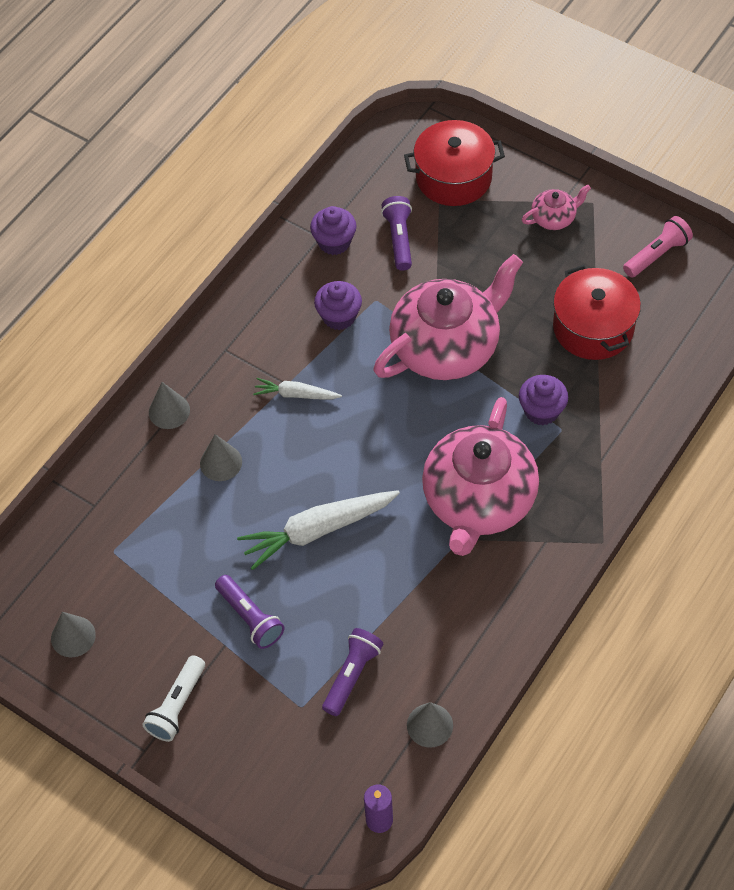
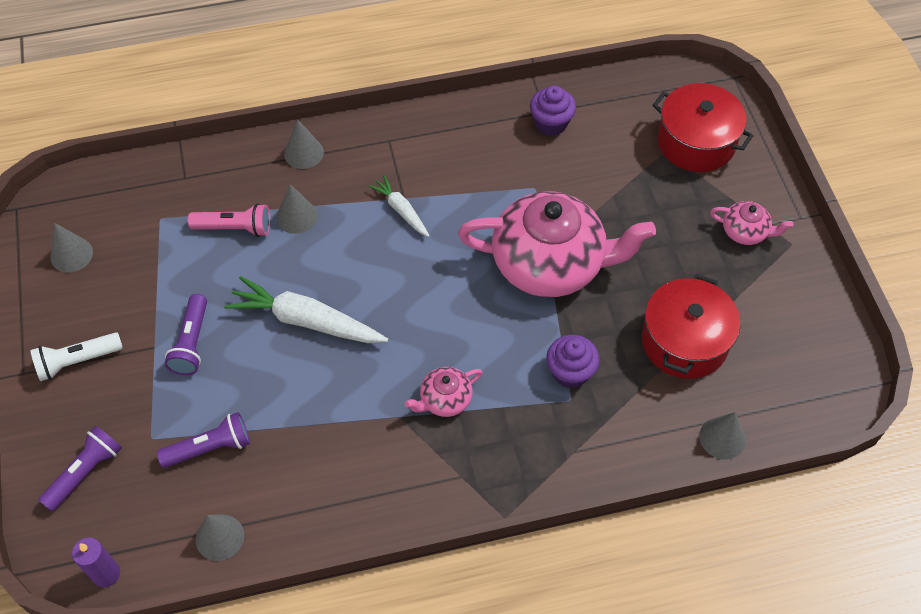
camera: 40 degrees right, 0 degrees up
purple cupcake [314,281,362,330] -> none
purple flashlight [381,196,412,271] -> purple flashlight moved to [39,426,122,511]
pink teapot [422,397,539,556] -> pink teapot [405,367,483,417], size x0.43
pink flashlight [623,216,693,277] -> pink flashlight moved to [188,204,271,237]
none -> grey cone [700,412,746,460]

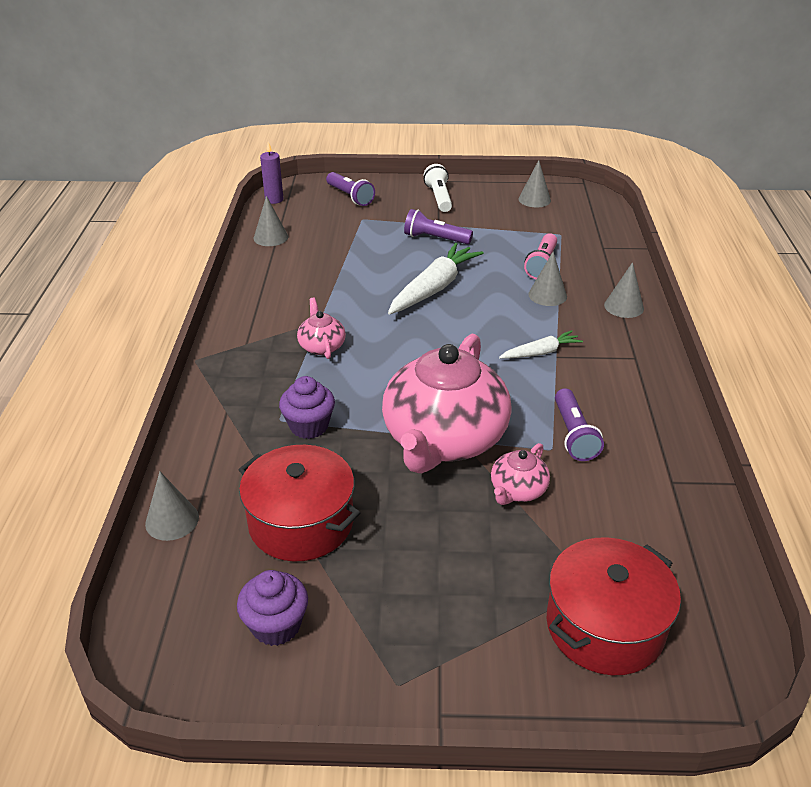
camera: 105 degrees right, 20 degrees down
purple flashlight [157,412,250,468] -> purple flashlight moved to [555,388,604,461]
purple cupcake [530,86,576,136] -> purple cupcake moved to [237,570,308,646]
pink teapot [710,201,793,245] -> pink teapot moved to [491,443,550,505]

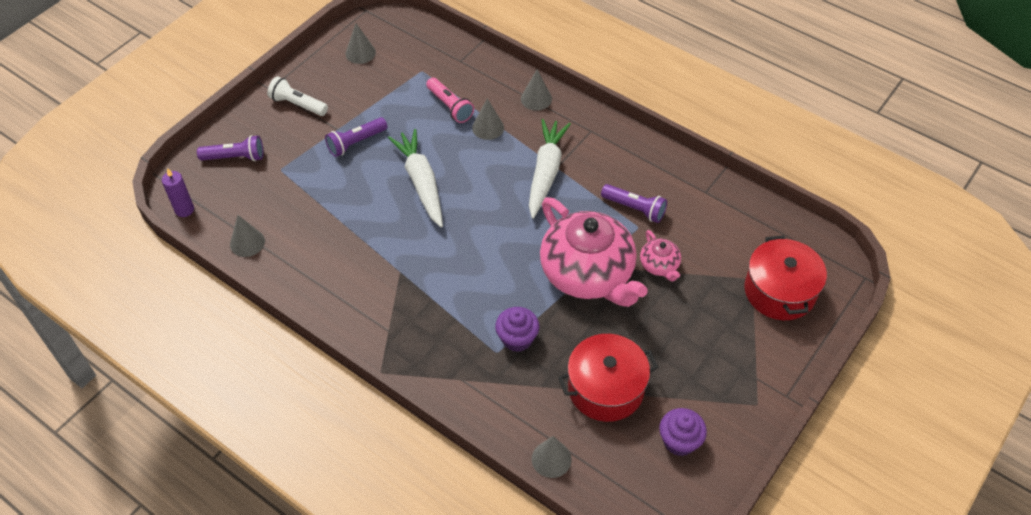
camera: 55 degrees left, 15 degrees up
pink teapot [297,297,346,359] -> none
white carrot [499,330,583,359] -> white carrot [529,119,571,219], size x1.81

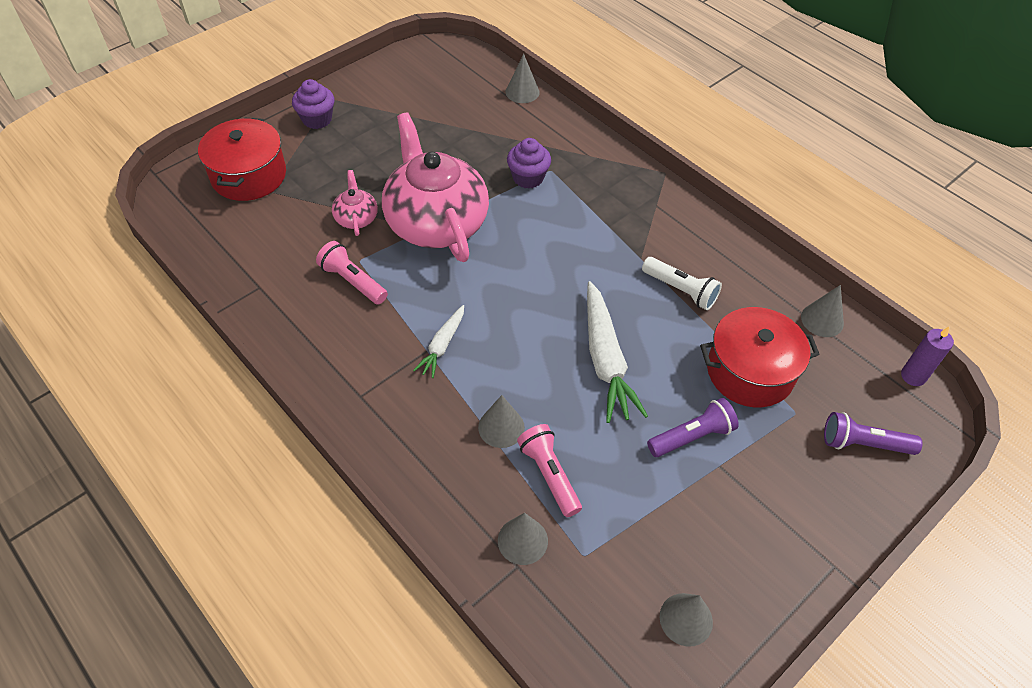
camera: 170 degrees left, 0 degrees up
white flashlight [267,76,328,116] -> white flashlight moved to [642,257,722,310]
grey cone [521,70,552,111] -> grey cone moved to [498,513,548,565]
white carrot [529,119,571,219] -> white carrot [413,305,464,378], size x0.55
red pot [558,334,658,422] -> red pot moved to [700,307,819,407]
purple flashlight [601,184,667,223] -> pink flashlight [316,241,388,305]
purple cupcake [659,408,707,456] -> purple cupcake moved to [292,79,335,129]

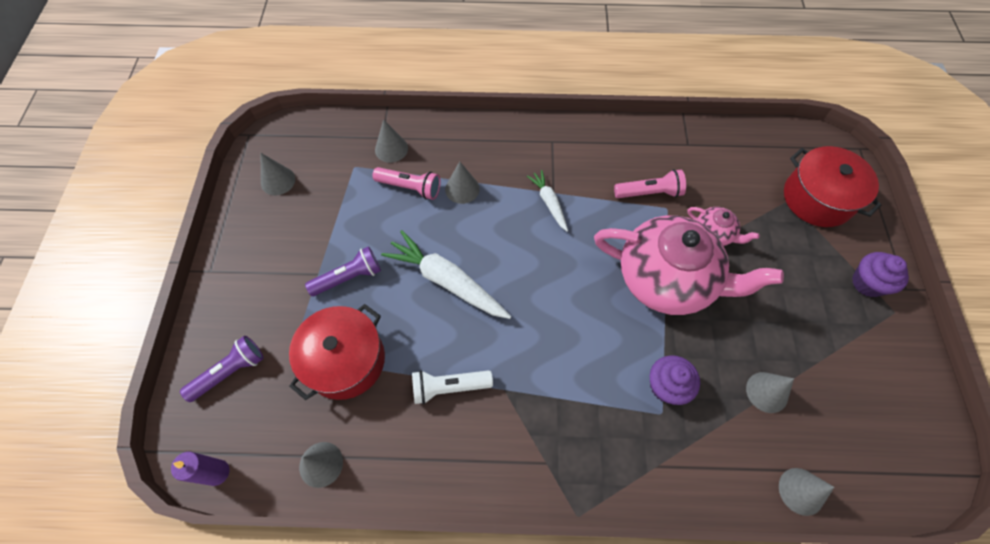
camera: 135 degrees right, 10 degrees up
purple flashlight [647,398,739,457] -> purple flashlight turned 135 degrees counterclockwise [305,246,381,296]
none -> grey cone [746,372,794,413]

